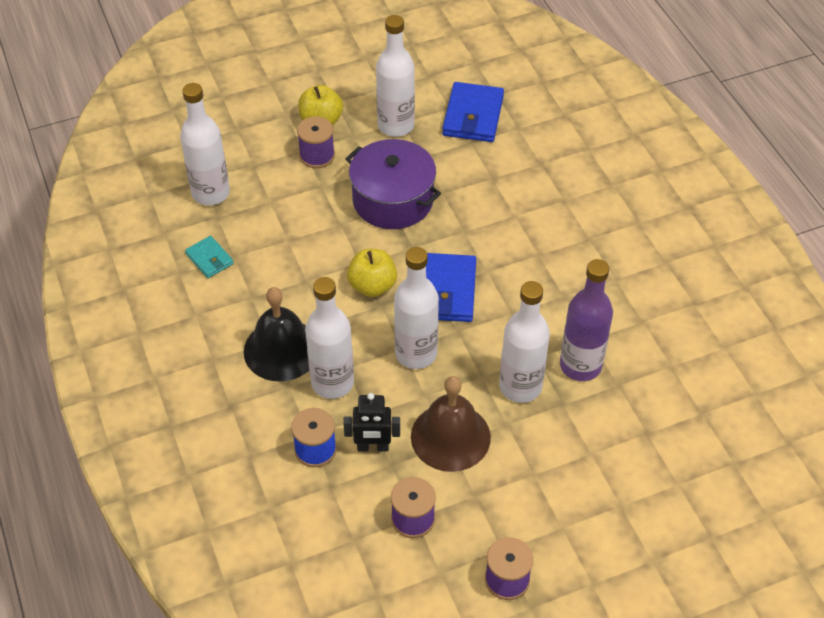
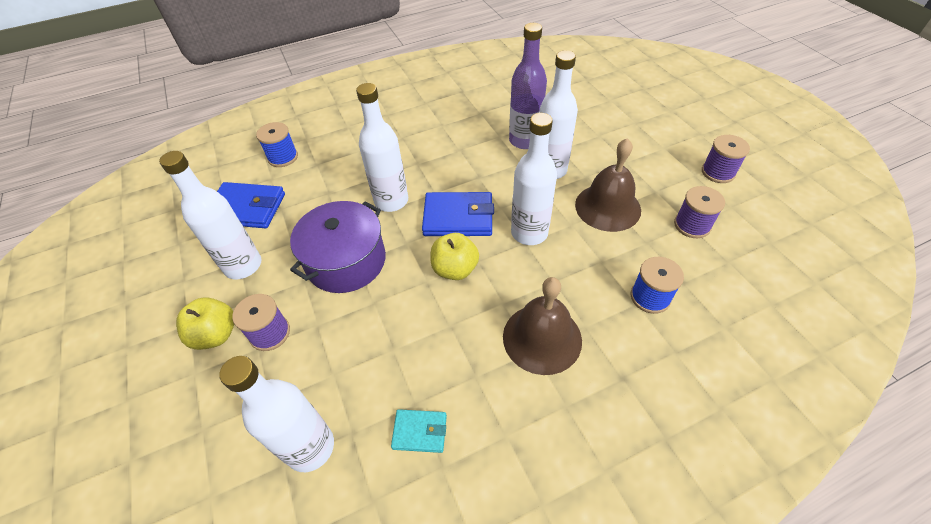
camera: 90 degrees left, 0 degrees up
turquoise wallet [185,236,234,278] -> turquoise wallet turned 45 degrees clockwise [391,409,447,453]
black bell [244,287,309,381] -> brown bell [503,277,582,375]
white bottle [305,277,354,399] -> white bottle moved to [356,83,408,212]
black robot [343,393,400,452] -> none
none -> blue spool [256,122,298,167]

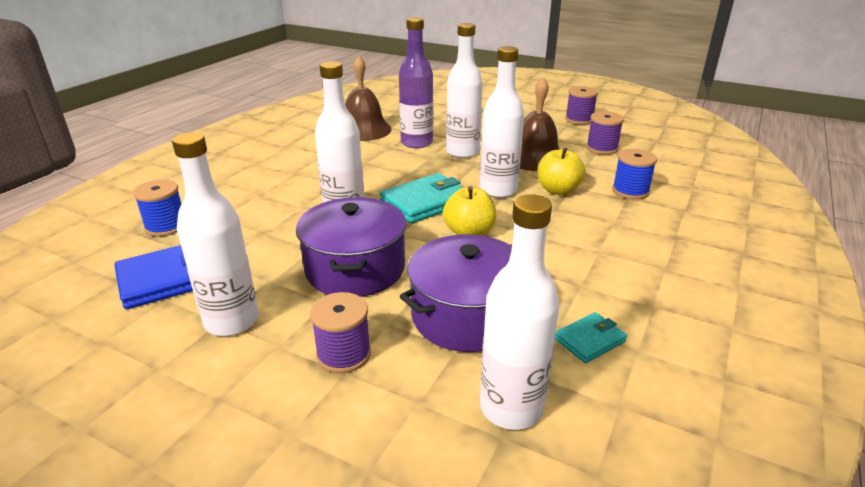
camera: 40 degrees left, 20 degrees down
yellow apple [176,297,234,350] -> yellow apple moved to [538,148,585,195]
blue wallet [422,192,494,236] -> turquoise wallet [380,173,463,224]
brown bell [503,277,582,375] -> brown bell moved to [345,56,392,141]
none -> purple pot [400,234,512,352]

